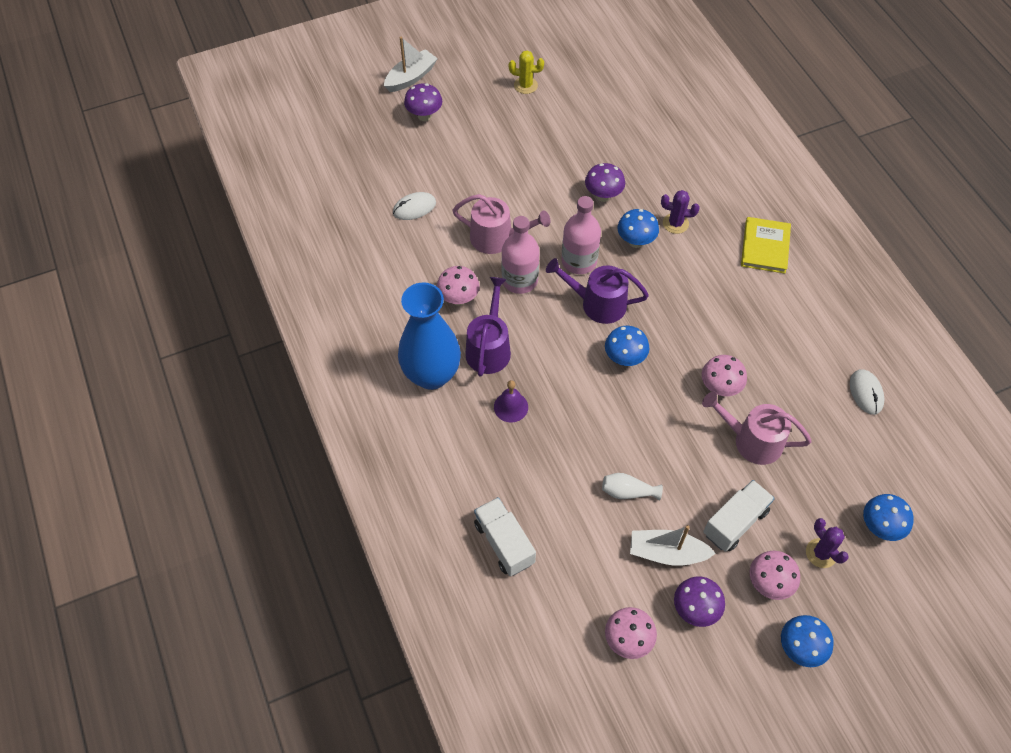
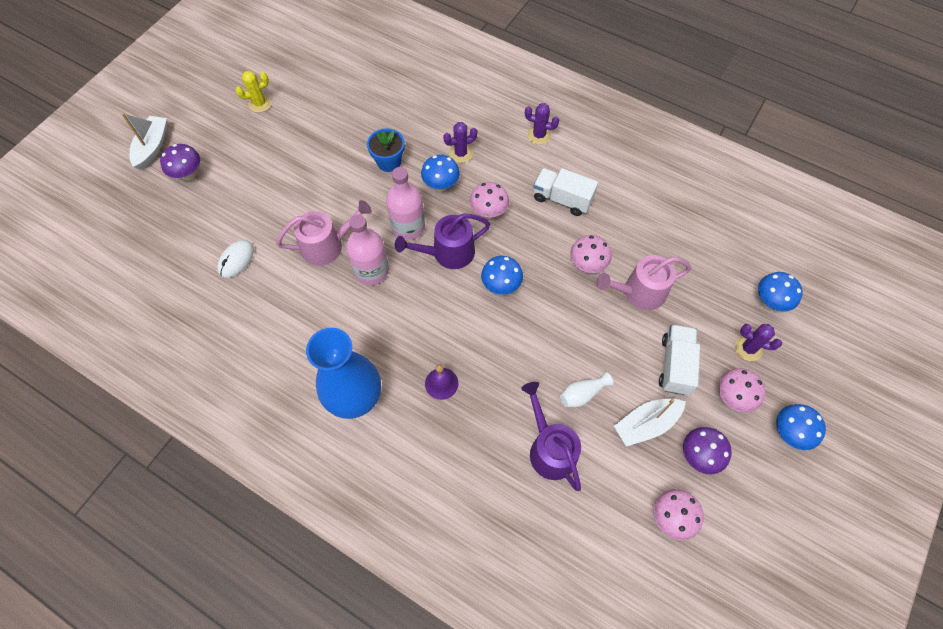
camera: 35 degrees left, 5 degrees up
pink mushroom [437,266,480,306] -> pink mushroom moved to [470,182,509,219]
purple watering can [465,277,511,377] -> purple watering can moved to [521,382,581,491]
white truck [474,497,536,576] -> white truck moved to [533,168,598,216]
purple mushroom [585,163,625,202] -> blue flower pot [367,128,405,172]
yellow book [741,217,791,273] -> purple cactus [525,103,559,145]
white mouse [850,369,885,415] -> none

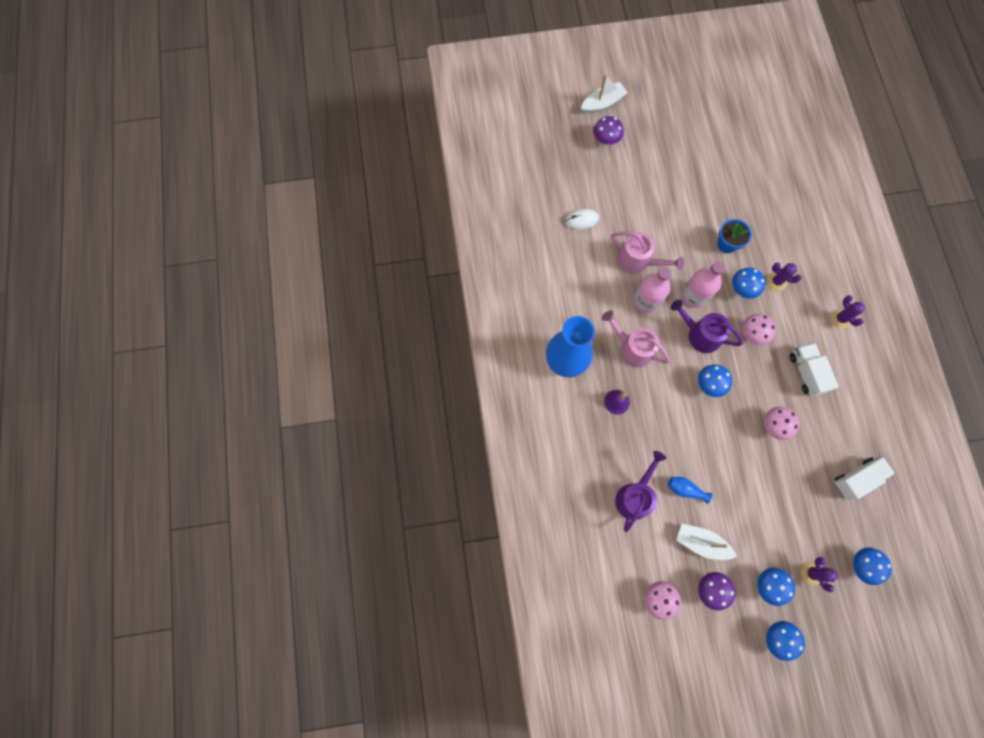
camera: 50 degrees right, 10 degrees up
yellow cactus [236,71,271,113] -> none
white vase [560,372,613,407] -> blue vase [668,477,712,504]
pink watering can [596,255,692,310] -> pink watering can moved to [602,310,670,368]
white truck [659,324,700,395] -> white truck moved to [834,456,895,500]
pink mushroom [718,368,765,413] -> blue mushroom [757,568,795,606]

